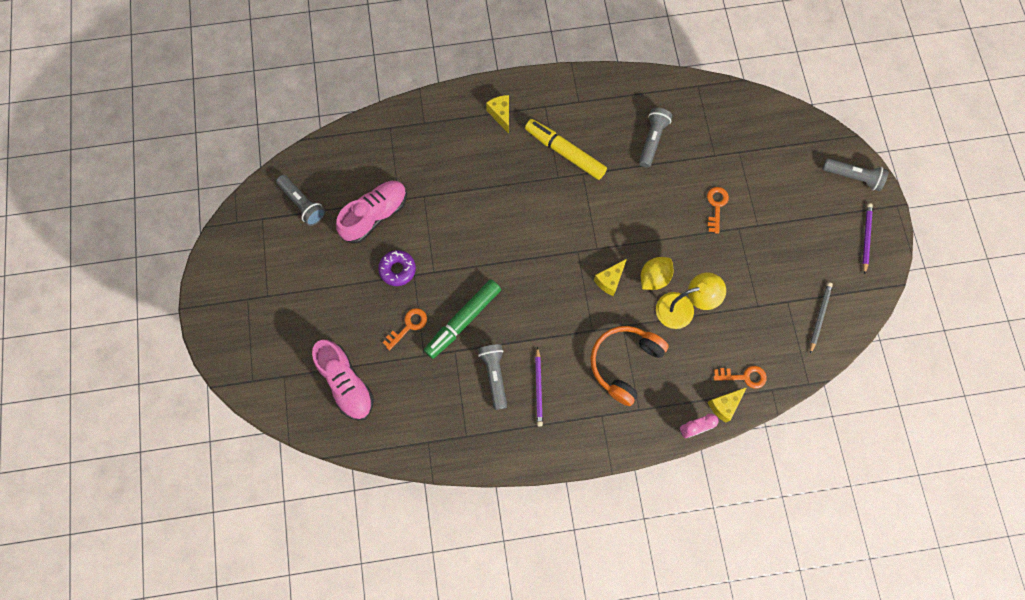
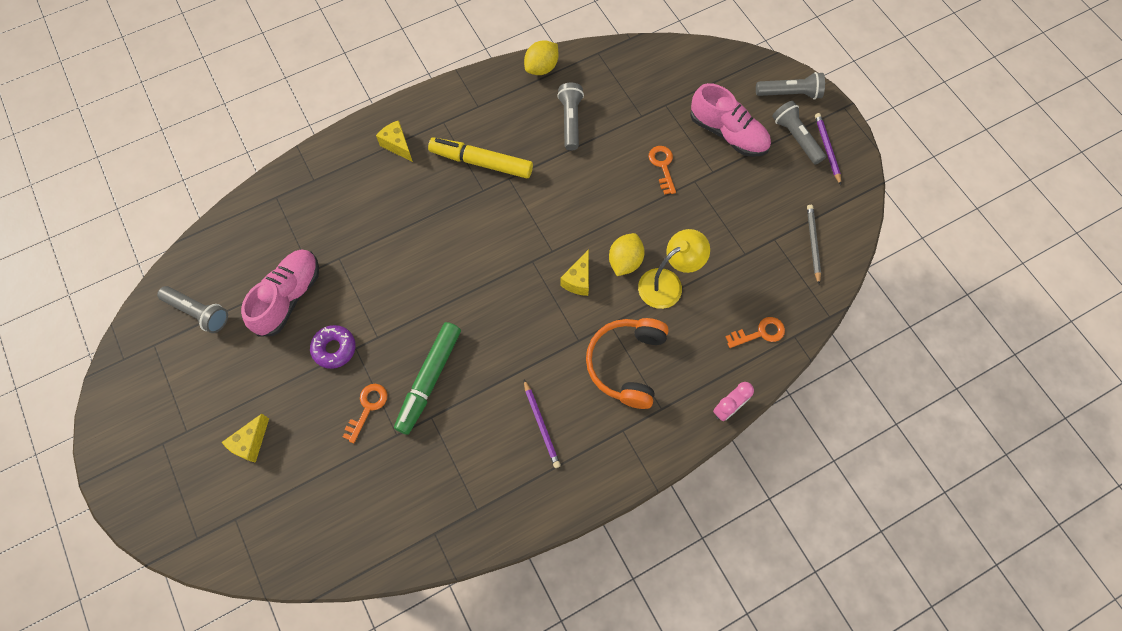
camera: 20 degrees left, 5 degrees down
pink shoe [312,339,374,421] -> pink shoe moved to [690,83,771,157]
grey flashlight [478,344,507,410] -> grey flashlight moved to [772,101,826,165]
yellow cheese [707,387,747,423] -> yellow cheese moved to [222,414,269,463]
none -> yellow lemon [524,40,558,75]

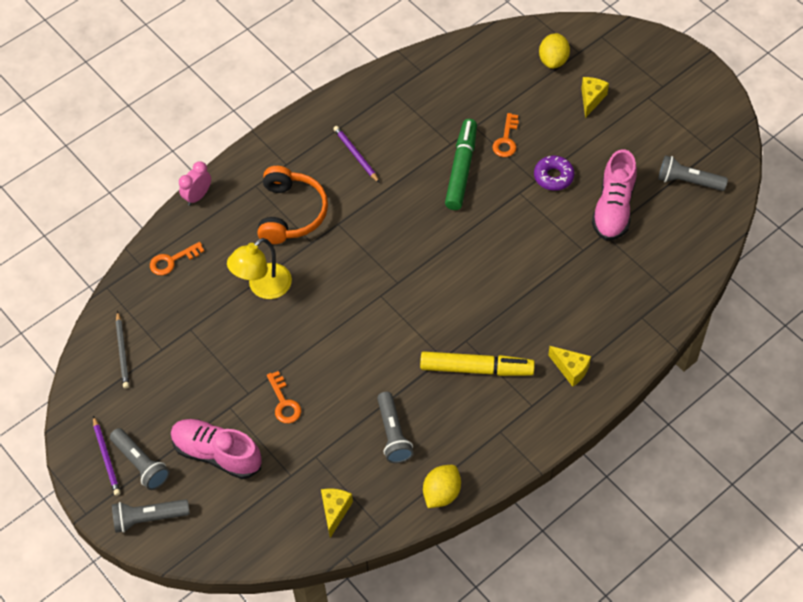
camera: 170 degrees right, 10 degrees down
yellow cheese [560,249,589,296] -> yellow cheese moved to [321,489,353,538]
yellow lemon [609,233,645,276] -> yellow lemon moved to [539,33,570,69]

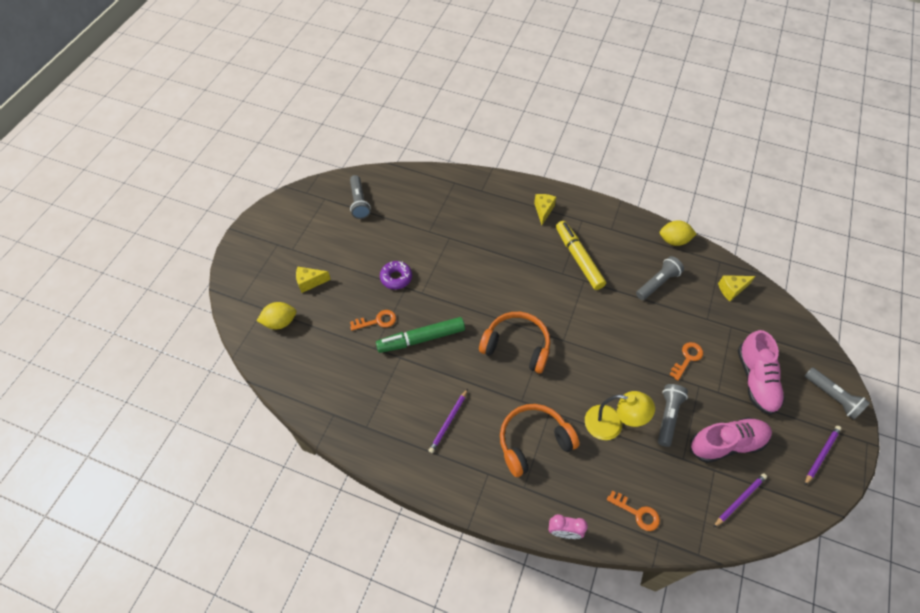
camera: 120 degrees left, 0 degrees up
grey flashlight [110,428,170,490] -> grey flashlight moved to [658,384,688,447]
grey pencil [116,311,129,389] -> purple pencil [713,473,767,528]
pink shoe [592,149,637,241] -> pink shoe moved to [690,417,772,463]
none -> orange headphones [479,312,550,373]

